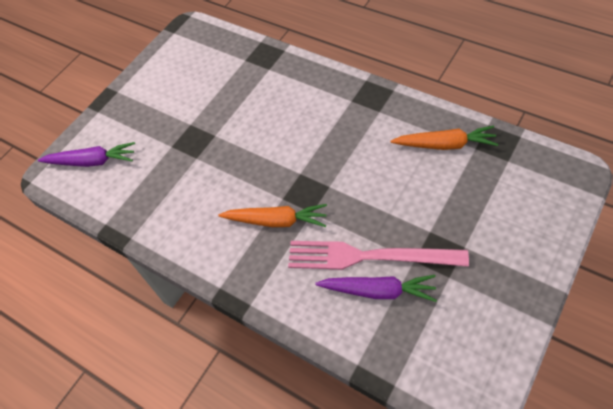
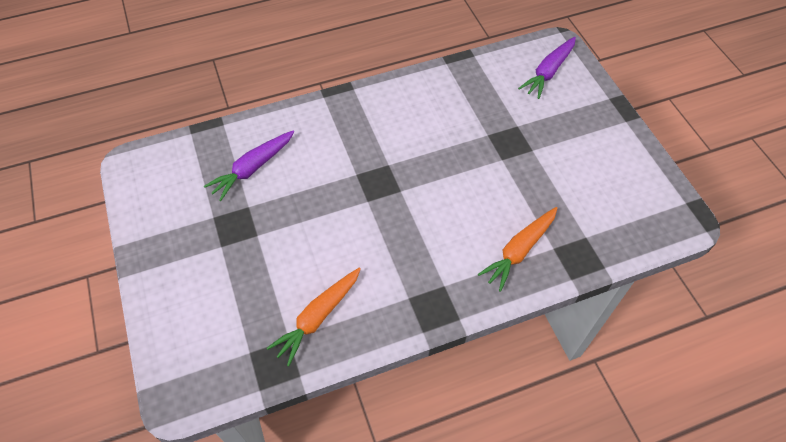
camera: 120 degrees right, 0 degrees up
orange carrot [218,204,327,227] -> orange carrot moved to [478,207,557,292]
pink fork [288,241,469,270] -> none

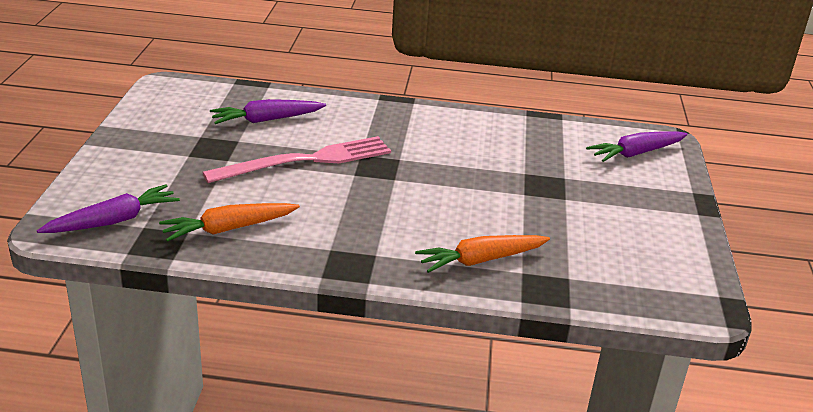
camera: 25 degrees right, 25 degrees down
none -> purple carrot [37,184,180,233]
none -> pink fork [202,136,391,183]

